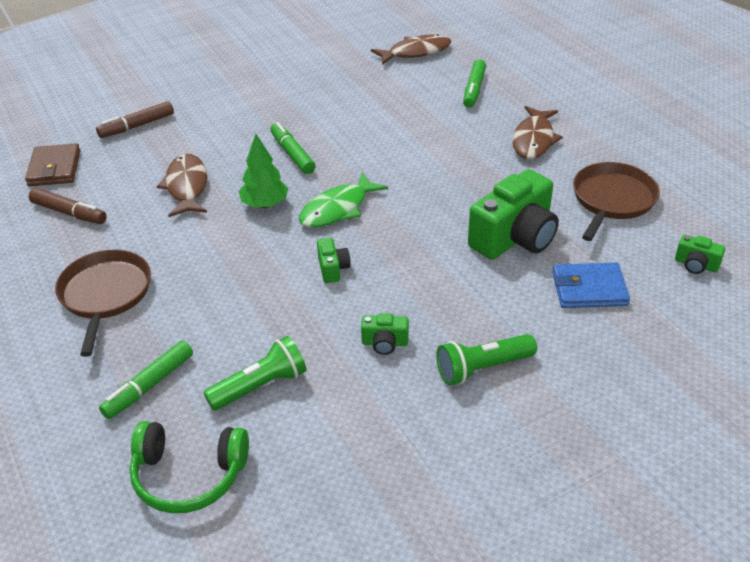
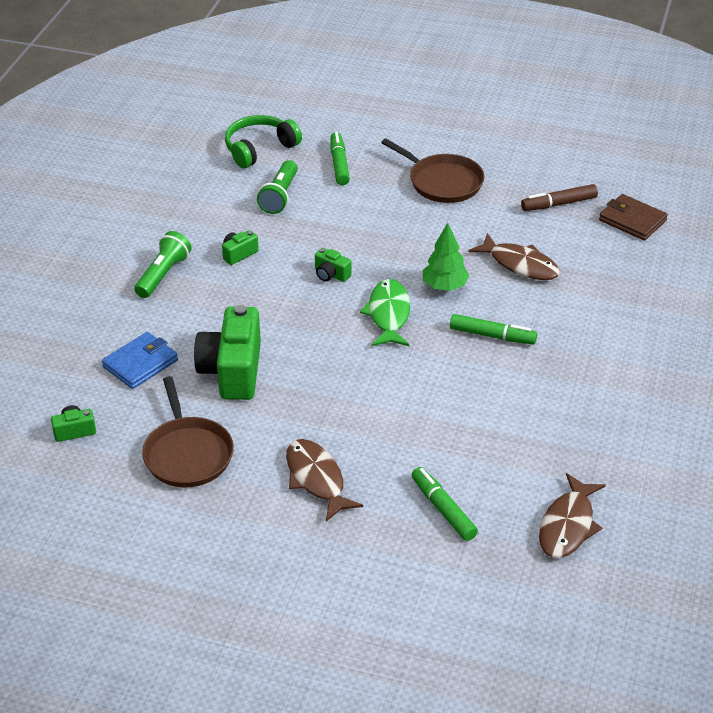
camera: 135 degrees right, 0 degrees up
brown marker [96,101,174,138] -> none

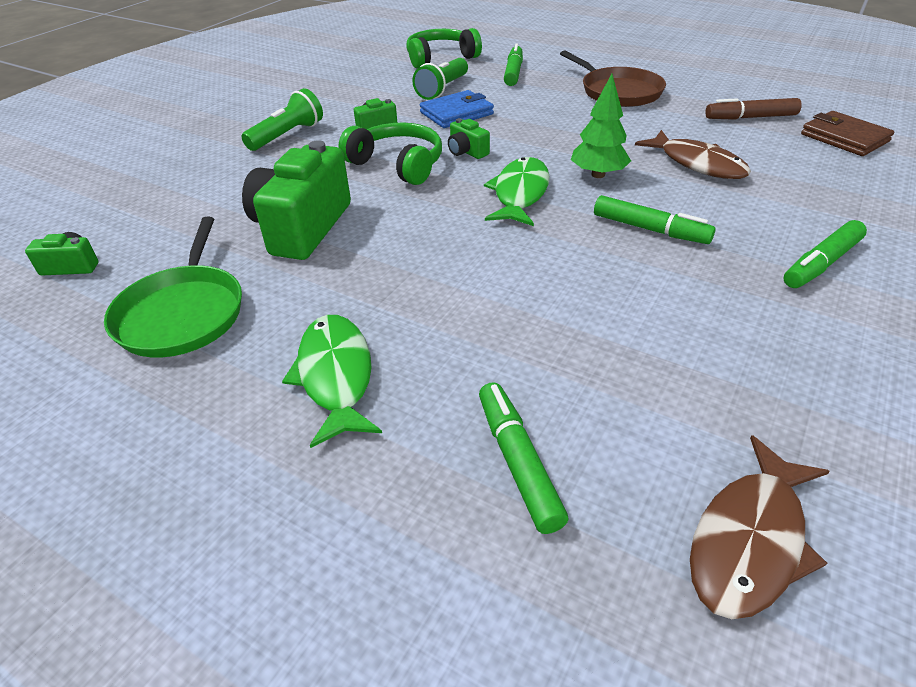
camera: 15 degrees right, 0 degrees up
blue wallet [102,332,178,389] -> blue wallet moved to [420,90,494,128]
brown pan [142,376,234,487] -> green pan [104,217,242,358]
brown fish [286,439,363,522] -> green fish [282,315,382,448]
none -> green headphones [338,122,442,185]
none -> green marker [783,220,867,288]

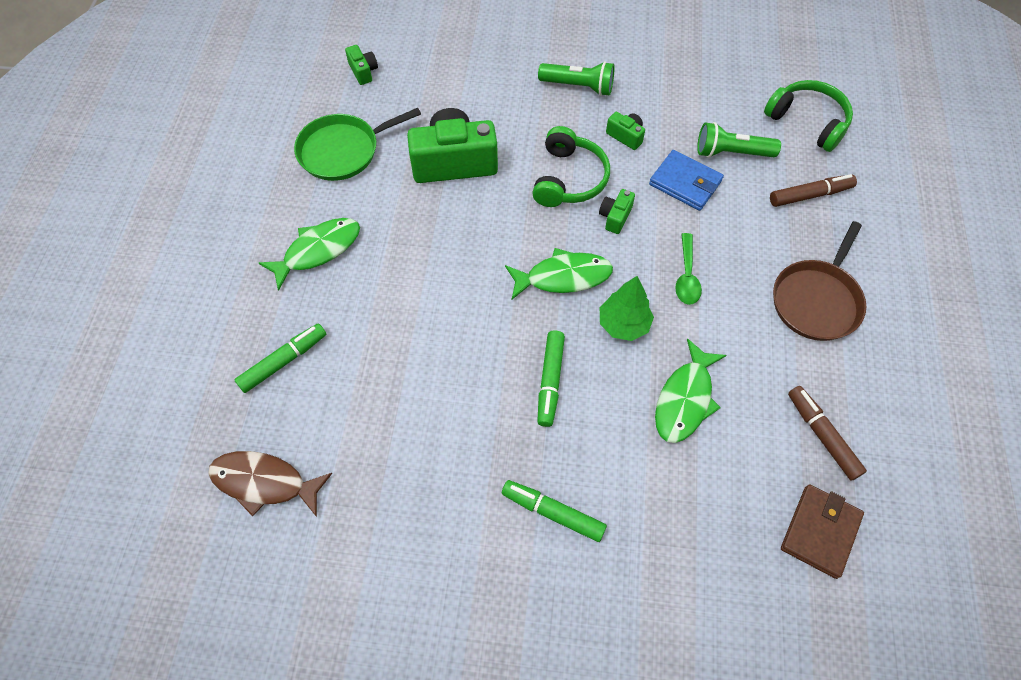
camera: 65 degrees right, 20 degrees up
green marker [504,44,523,86] -> brown marker [770,174,857,207]
brown fish [635,130,751,179] -> green fish [655,339,727,443]
none -> green spoon [675,233,702,305]

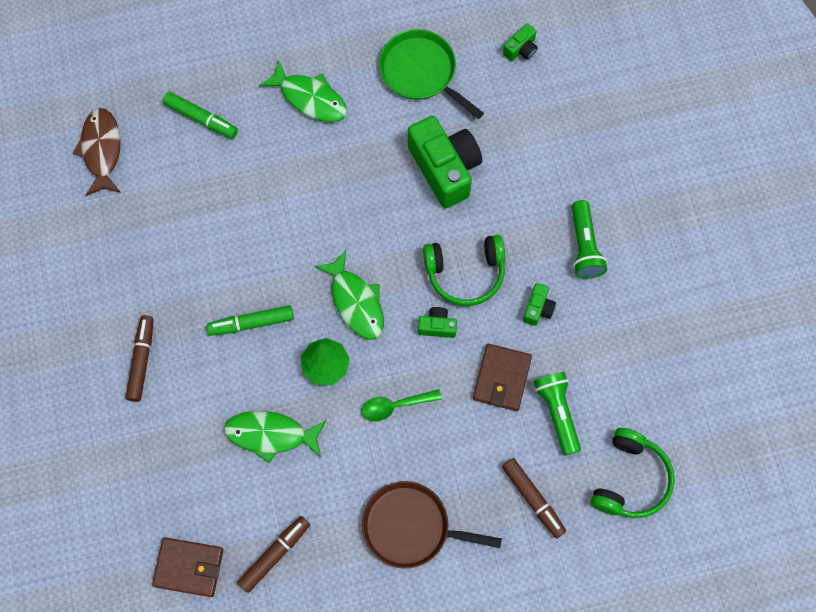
camera: 70 degrees right, 10 degrees up
green marker [502,480,607,542] -> brown marker [125,315,154,402]
blue wallet [649,150,724,211] -> brown wallet [473,344,532,411]

